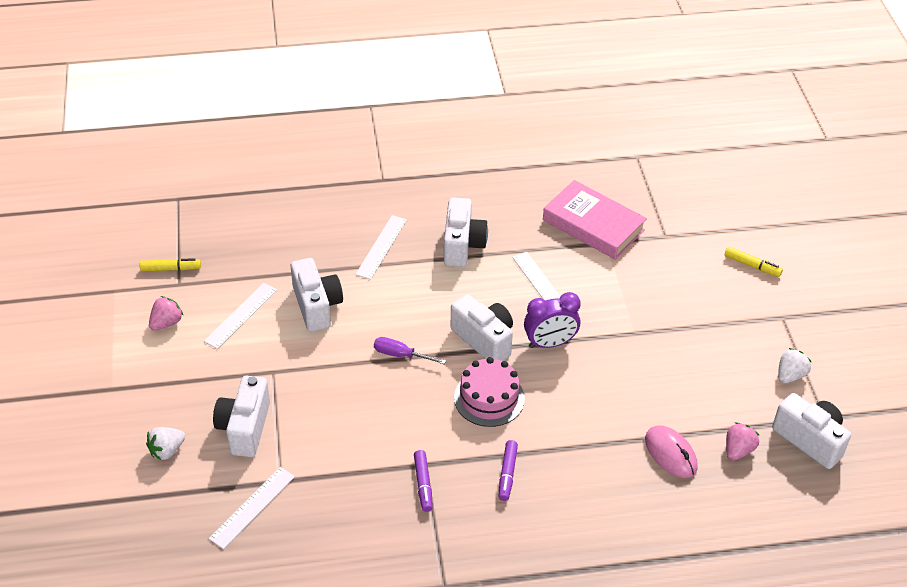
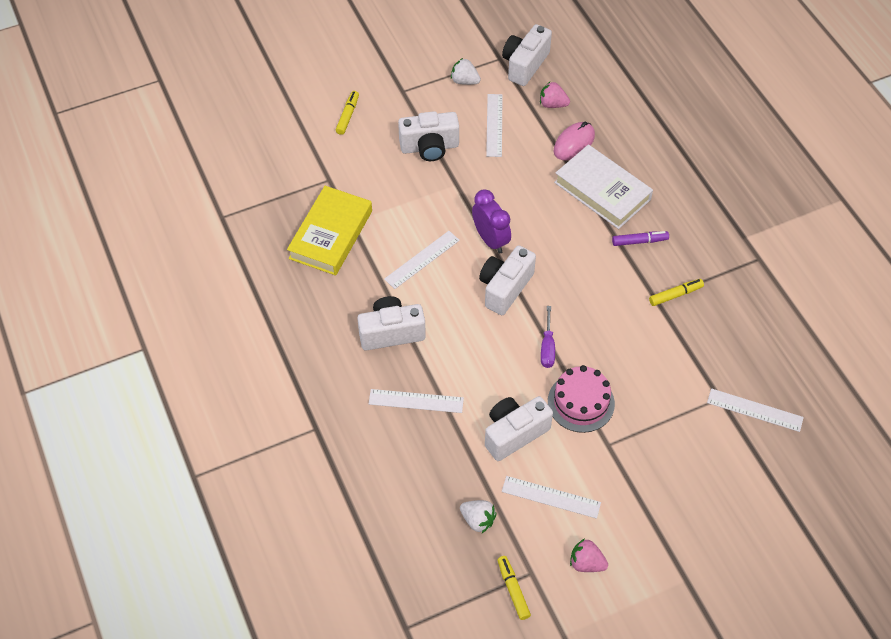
camera: 105 degrees left, 10 degrees up
white strawberry [146,427,185,461] -> white strawberry moved to [460,500,497,533]
white camera [213,376,270,457] -> white camera moved to [398,111,459,161]
purple marker [414,450,433,512] -> yellow marker [649,279,704,306]
pink cake [454,357,525,427] -> pink cake moved to [548,365,615,433]
pink book [543,180,647,260] -> yellow book [287,186,372,275]
none -> white ruler [486,94,503,157]
none -> white book [554,145,653,229]

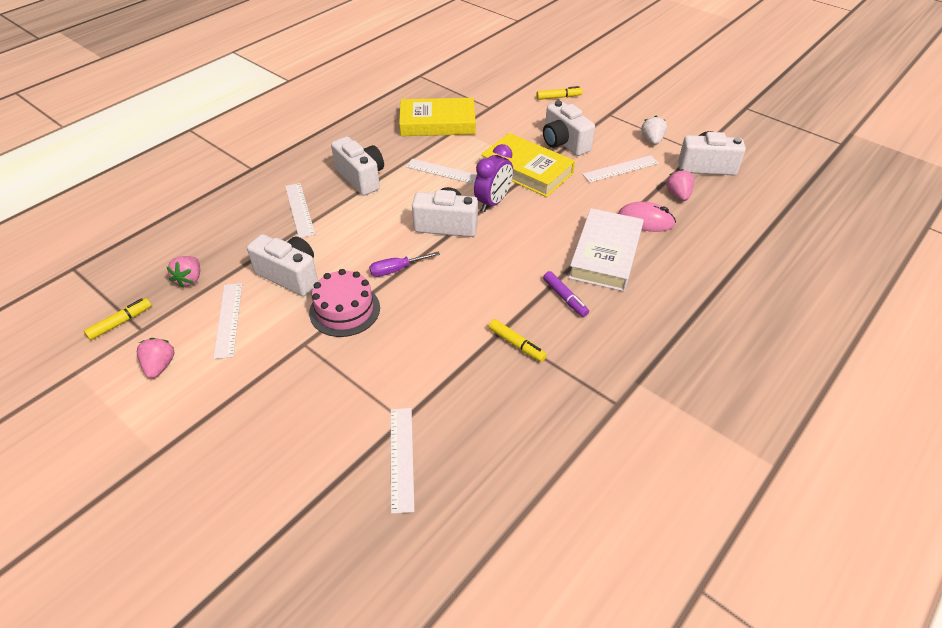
camera: 65 degrees right, 10 degrees down
white strawberry [460,500,497,533] -> pink strawberry [167,256,200,288]
none -> yellow book [481,133,575,197]

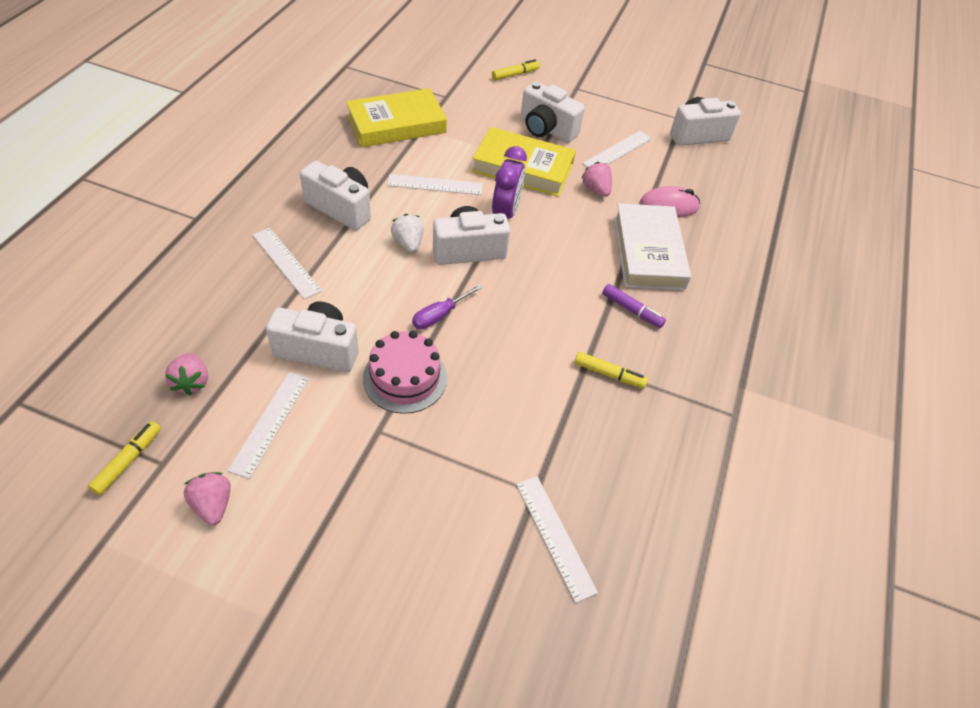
camera: 25 degrees left, 5 degrees up
white ruler [213,283,242,359] -> white ruler turned 45 degrees clockwise [227,372,309,479]
white strawberry [641,116,667,145] -> white strawberry moved to [391,214,424,253]
pink strawberry [666,169,694,201] -> pink strawberry moved to [581,162,612,197]

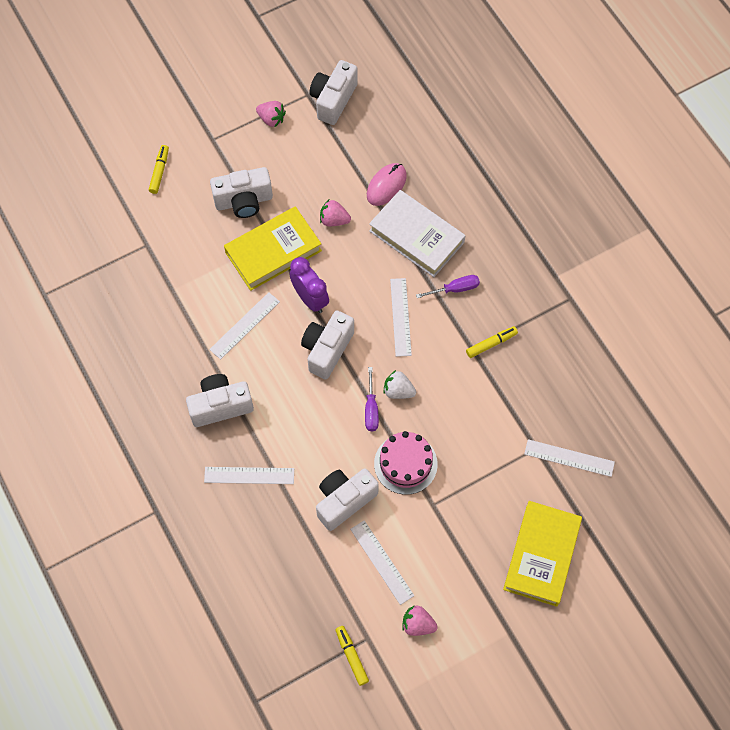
camera: 45 degrees left, 15 degrees up
pink strawberry [165,353,208,395] -> pink strawberry moved to [256,101,286,127]
yellow book [346,88,447,147] -> yellow book moved to [503,501,582,607]
white strawberry [391,214,424,253] -> white strawberry moved to [384,370,416,399]
white ruler [582,131,652,167] -> white ruler moved to [390,278,412,357]
purple marker [602,284,666,328] -> purple screwdriver [416,275,480,298]

